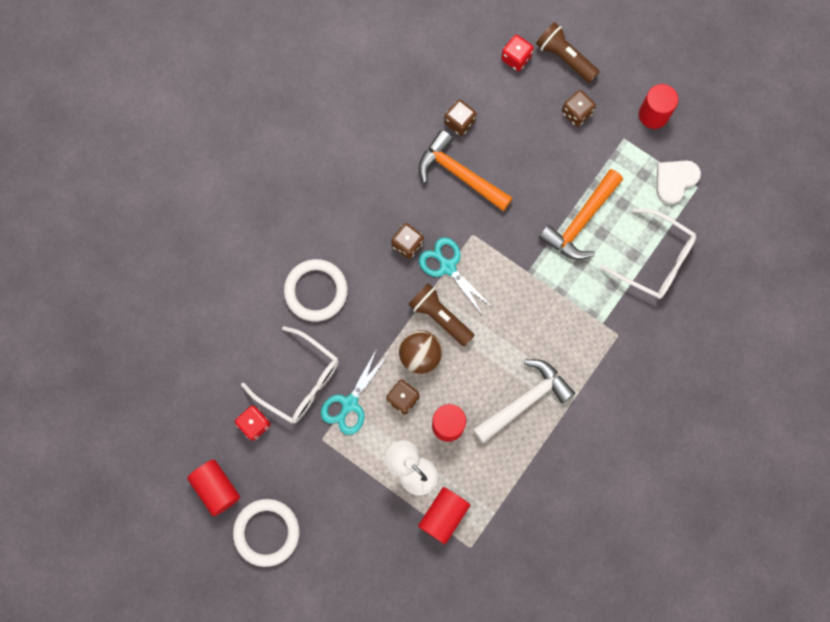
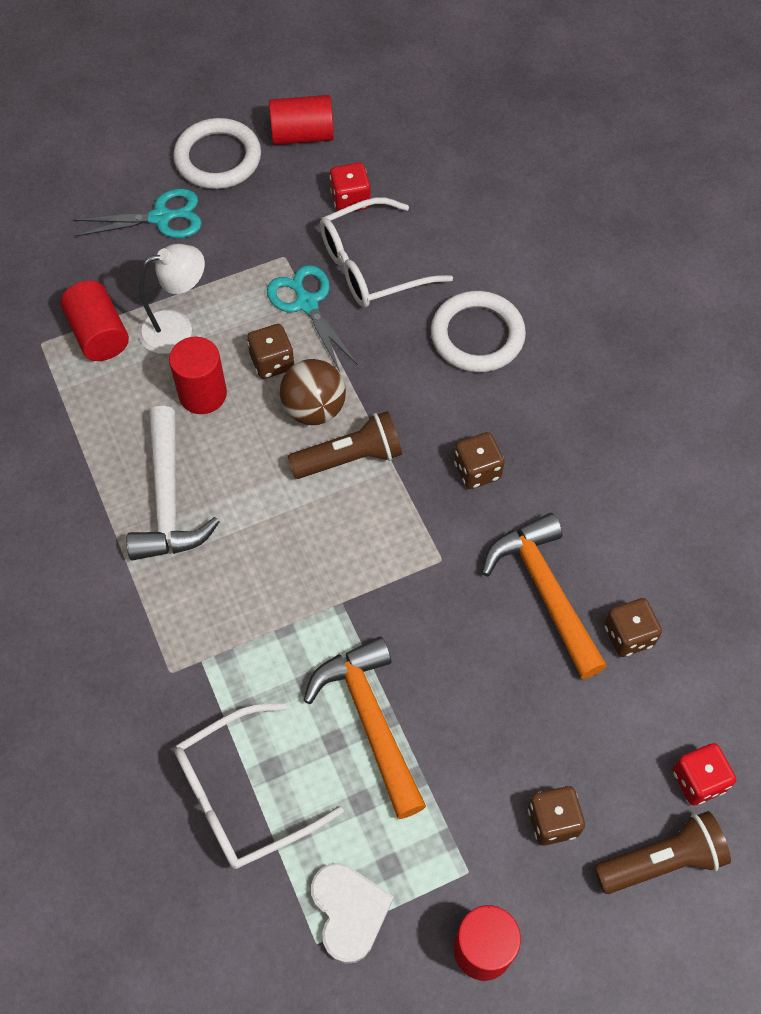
camera: 120 degrees right, 15 degrees down
orange hammer [419,130,513,211] -> orange hammer turned 90 degrees counterclockwise [482,513,607,679]
turquoise scissors [419,237,493,316] -> turquoise scissors moved to [74,188,202,238]

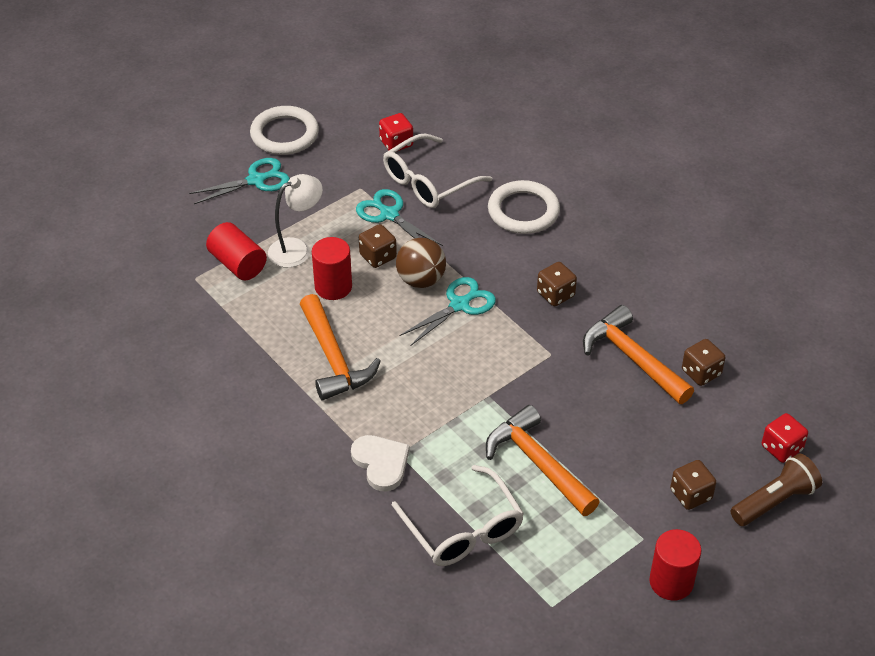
camera: 15 degrees left, 15 degrees down
white hammer [127,406,220,561] -> orange hammer [300,294,381,400]
white glasses [174,703,344,869] -> white glasses turned 75 degrees counterclockwise [392,465,524,566]
red cylinder [269,95,334,145] -> none
brown flashlight [288,411,402,479] -> turquoise scissors [399,277,496,346]
white heart [311,863,394,964] -> white heart moved to [351,435,410,491]

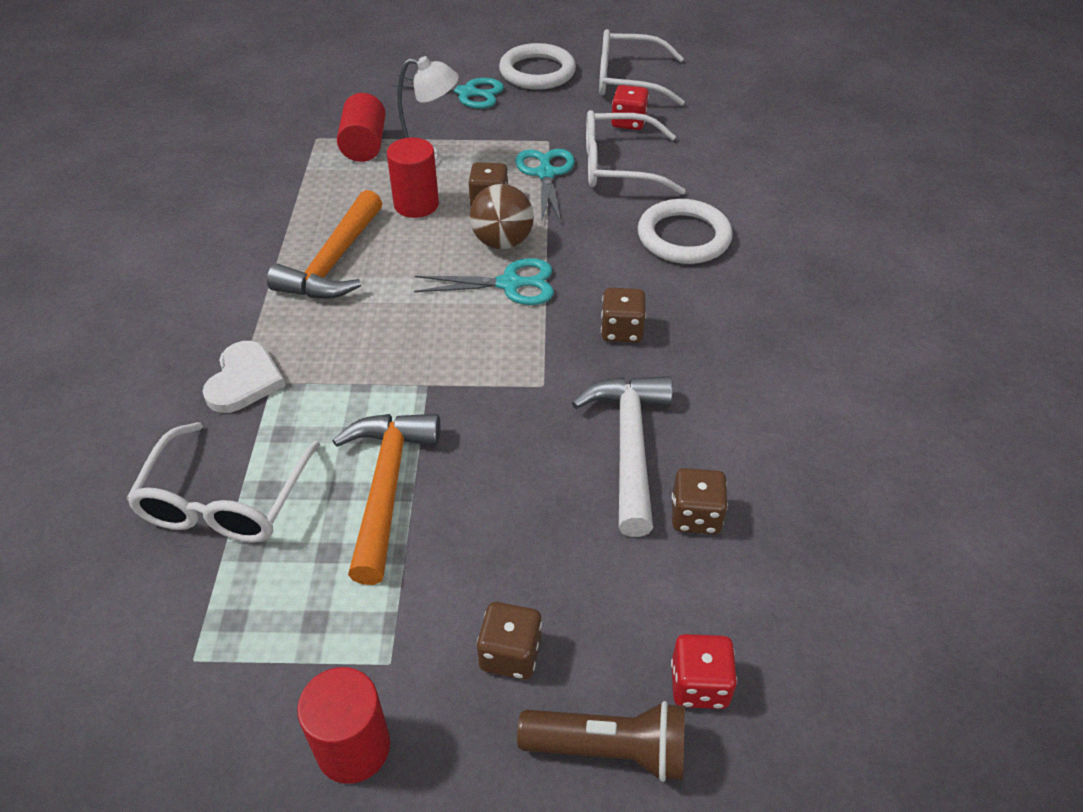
camera: 40 degrees right, 0 degrees up
orange hammer [583,305,694,404] -> white hammer [572,376,673,537]
none -> white glasses [599,29,685,106]

